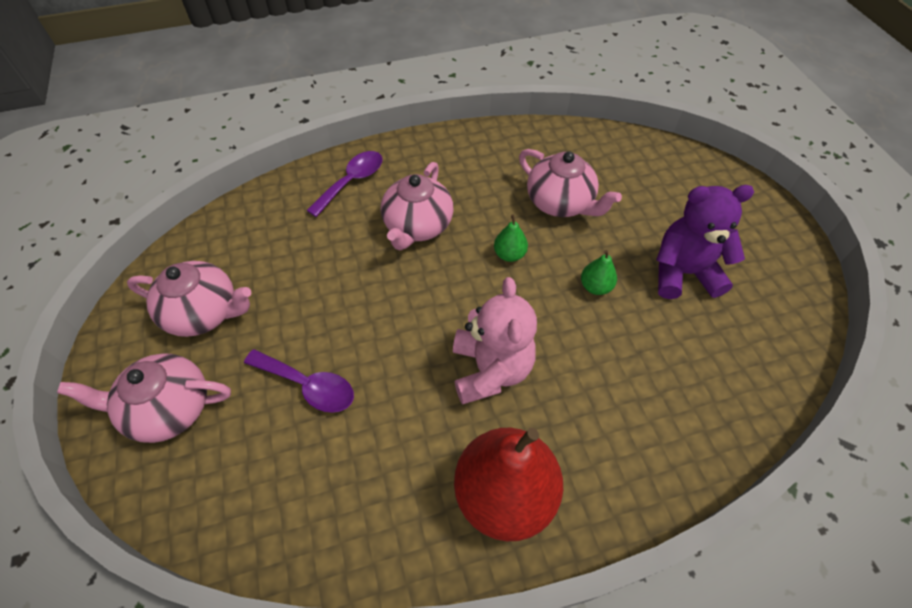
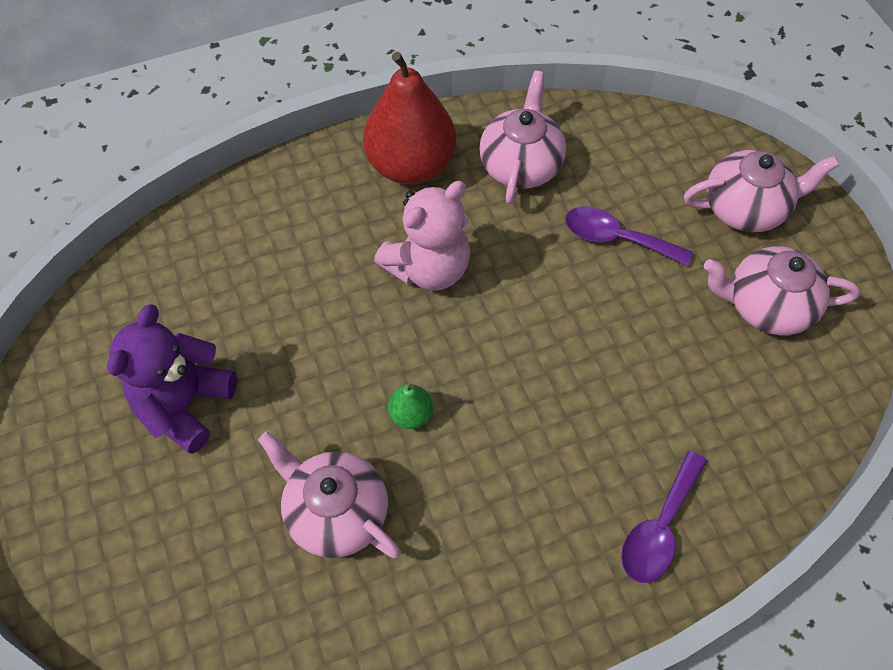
camera: 175 degrees right, 5 degrees up
pink teapot [381,162,453,250] -> pink teapot moved to [479,71,566,204]
pink teddy bear [453,277,537,405] -> pink teddy bear turned 120 degrees counterclockwise [374,181,471,291]
green pear [581,250,617,295] -> none
purple teddy bear [656,185,754,299] -> purple teddy bear turned 120 degrees clockwise [107,304,237,454]

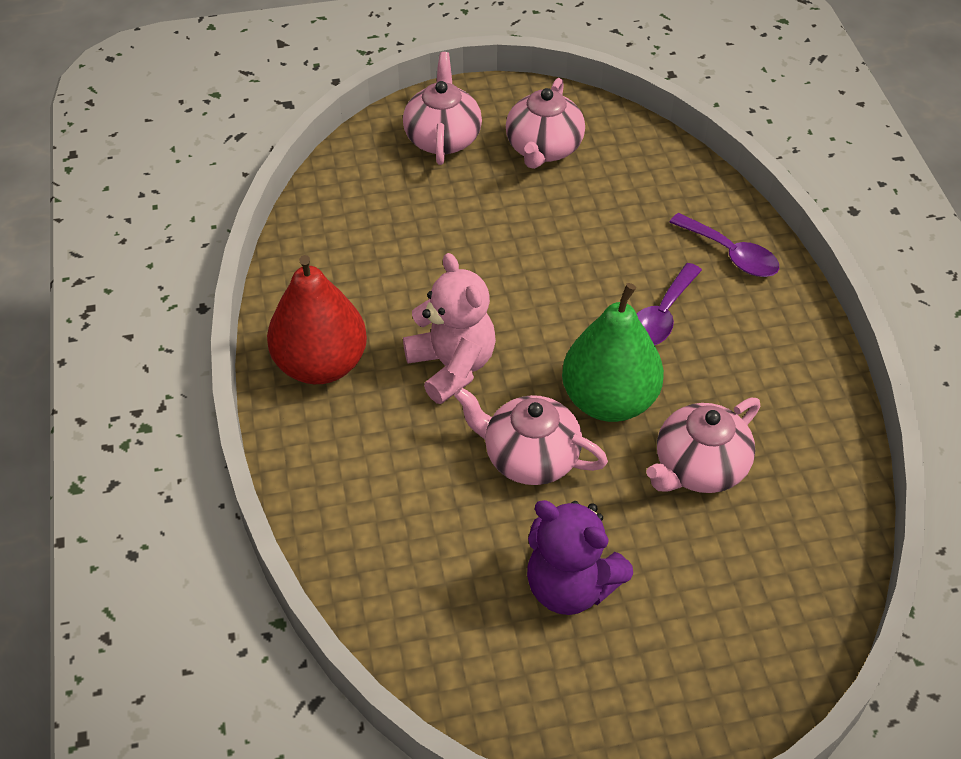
camera: 80 degrees left, 10 degrees down
green pear [388,384,433,429] -> green pear [562,283,664,422], size x2.35
pink teapot [479,71,566,204] -> pink teapot moved to [454,387,608,485]
purple spoon [565,206,693,266] -> purple spoon moved to [637,263,702,345]

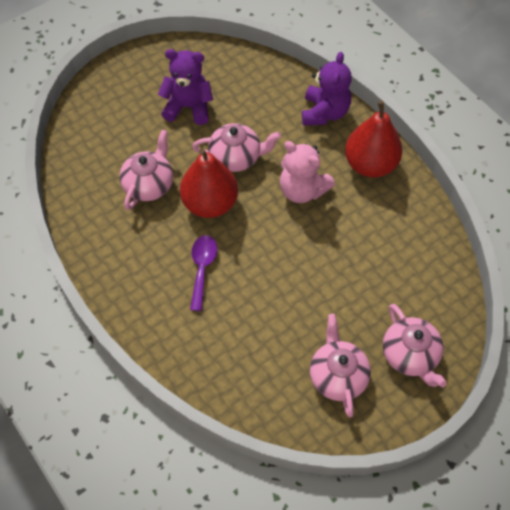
camera: 155 degrees right, 10 degrees up
green pear [562,283,664,422] -> red pear [180,148,238,218]
purple spoon [669,213,779,277] -> none
none -> purple teddy bear [302,52,352,126]

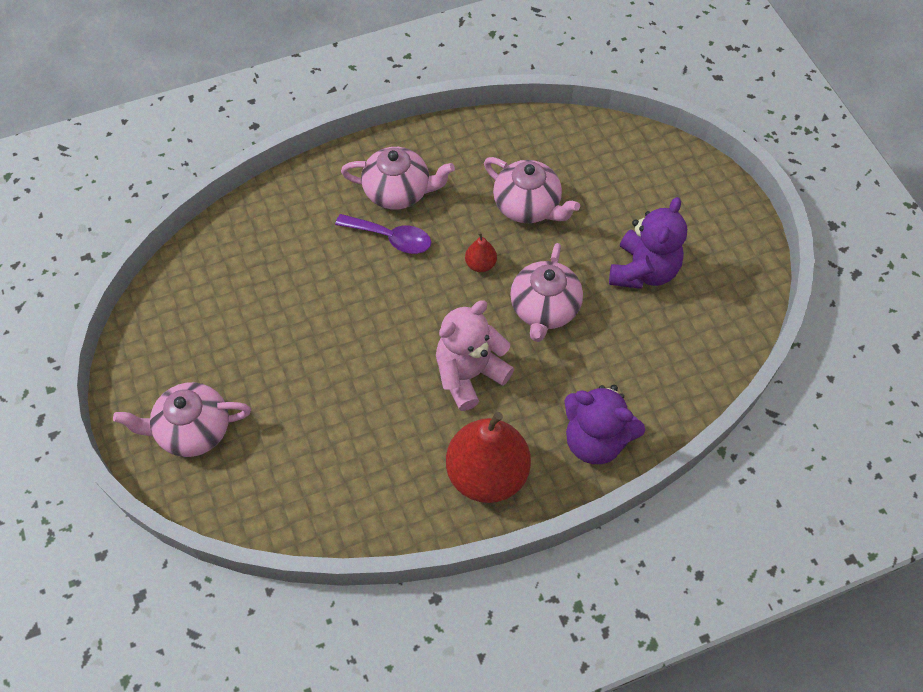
camera: 105 degrees right, 0 degrees up
red pear [180,148,238,218] -> red pear [465,232,497,272], size x0.43
pink teapot [310,314,371,417] -> pink teapot moved to [341,147,455,210]

